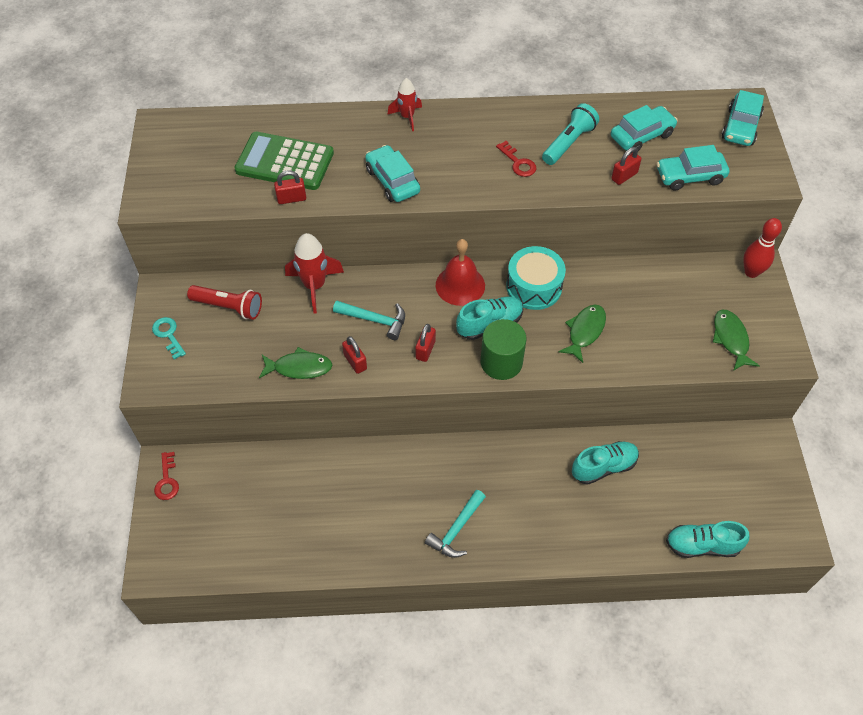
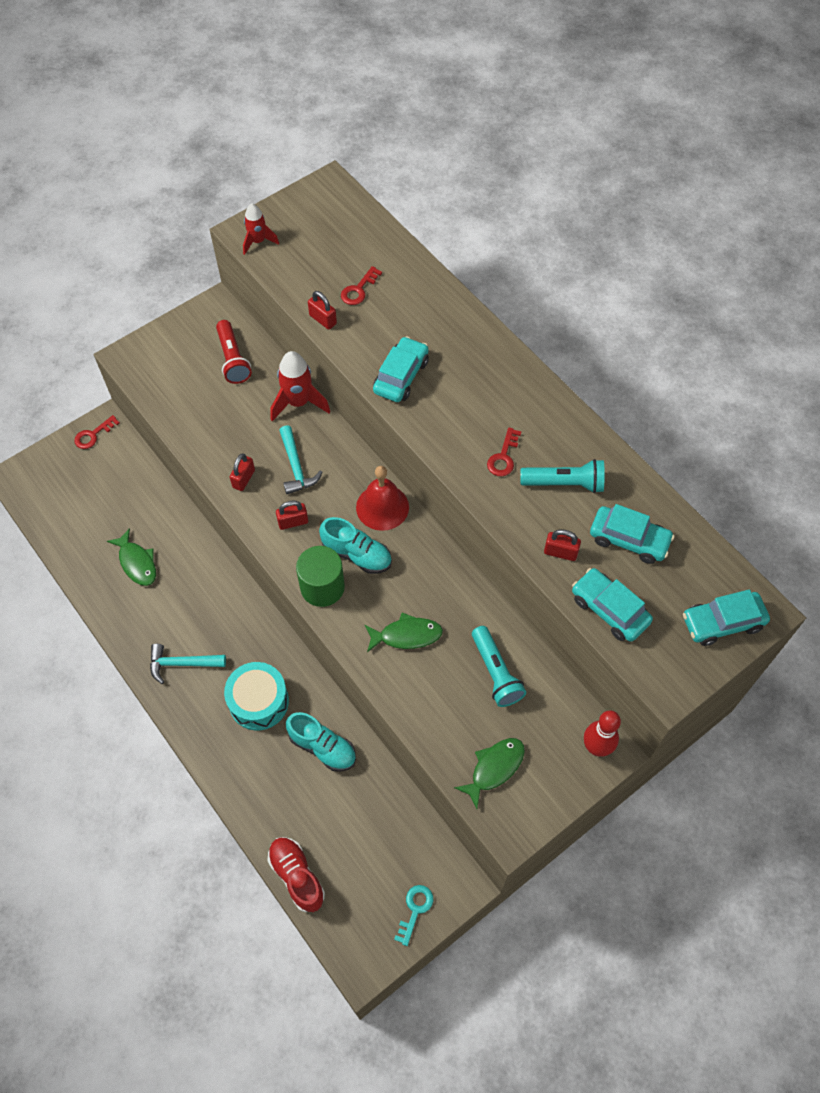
camera: 55 degrees right, 5 degrees up
turquoise key [152,317,186,360] -> turquoise key moved to [394,885,433,946]
green calculator [234,132,334,190] -> red key [341,266,382,305]
green fish [259,347,333,379] -> green fish moved to [107,528,156,586]
red rocket [387,78,422,131] -> red rocket moved to [243,204,279,255]
turquoise drum [506,246,566,310] -> turquoise drum moved to [224,662,289,730]
turquoise shoe [666,521,749,558] -> red shoe [267,837,325,912]
none -> turquoise flashlight [472,626,526,707]

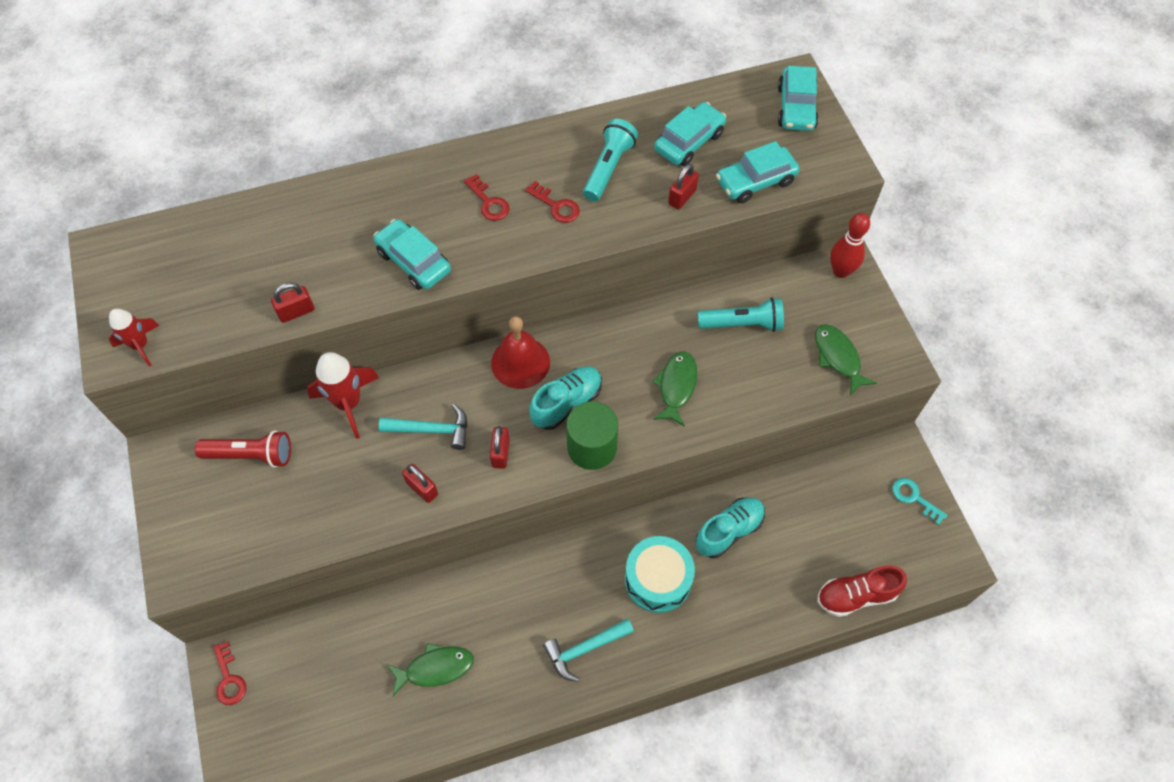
camera: 70 degrees left, 0 degrees up
turquoise hammer [150,644,226,684] -> turquoise hammer turned 45 degrees clockwise [543,619,634,682]
red key [341,266,382,305] -> red key moved to [464,174,510,221]

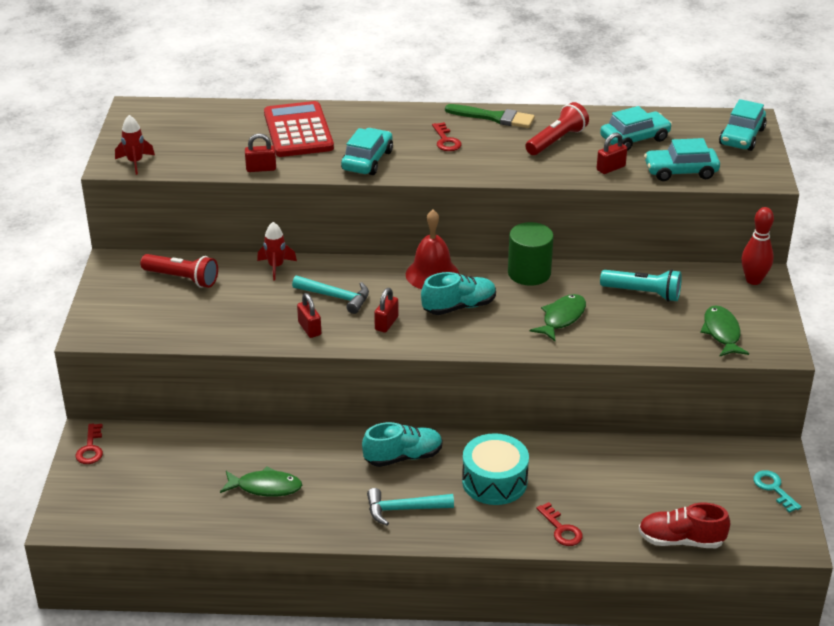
camera: 20 degrees right, 25 degrees down
red rocket [307,352,379,439] -> red rocket [257,222,297,280], size x0.63
turquoise car [373,219,451,290] -> turquoise car turned 45 degrees clockwise [341,128,393,175]
red key [525,181,580,223] -> red key moved to [536,502,583,546]
green cylinder [566,402,618,470] -> green cylinder moved to [508,222,554,286]
turquoise flashlight [583,119,638,201] -> red flashlight [525,102,589,155]
turquoise shoe [696,498,765,558] -> turquoise shoe moved to [362,422,443,467]
none -> red calculator [264,101,334,157]
none -> green brush [445,104,535,128]

